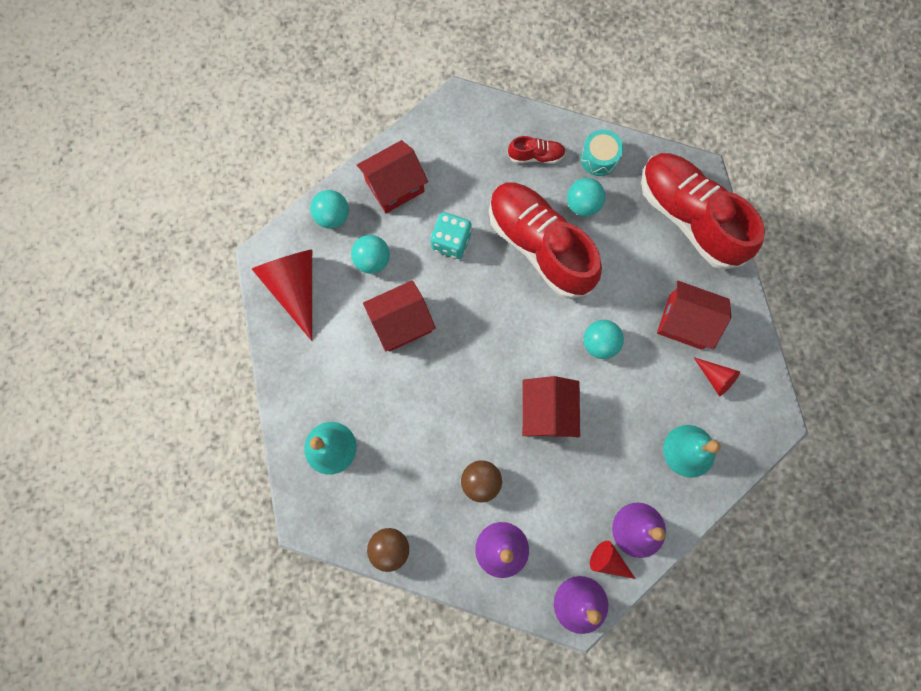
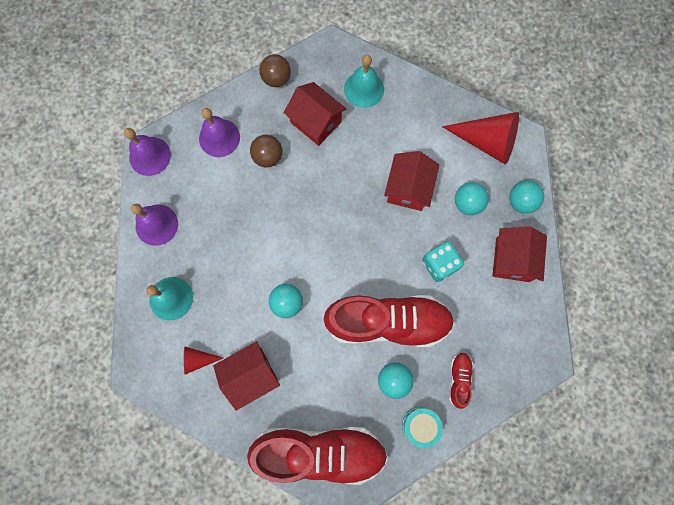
camera: 130 degrees right, 0 degrees up
red shoe [507,136,566,164] -> red shoe turned 150 degrees clockwise [449,352,473,409]
red house [522,376,580,438] -> red house moved to [284,82,346,146]
red cone [590,541,636,579] -> none

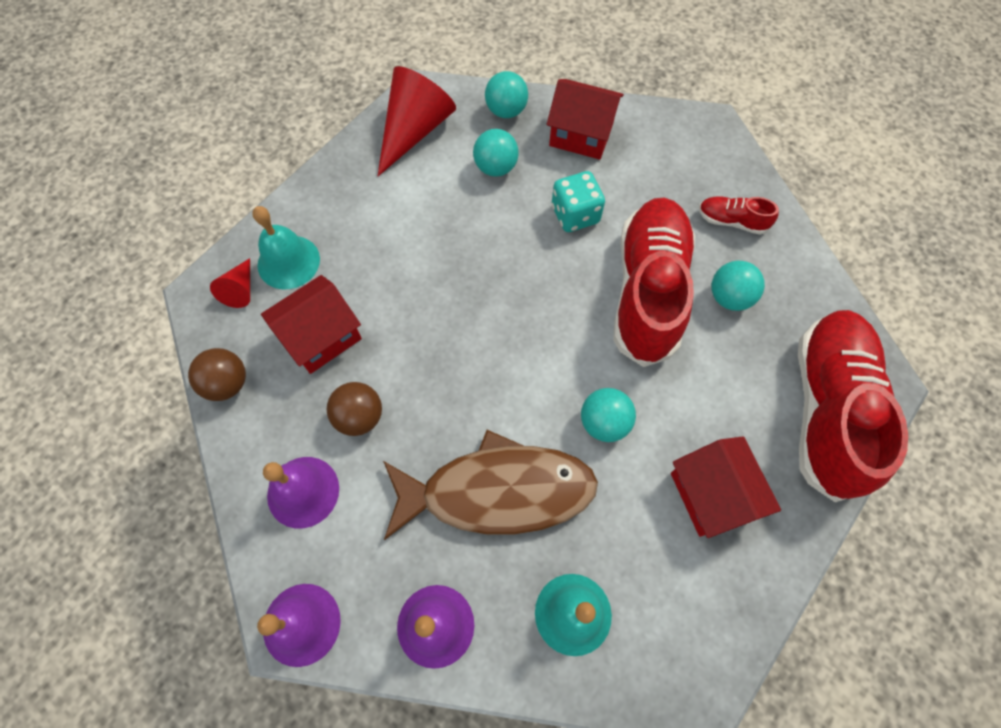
camera: 80 degrees left, 10 degrees down
red cone [184,346,223,375] -> red cone moved to [210,258,250,308]
red house [384,151,440,211] -> none
turquoise drum [402,407,443,448] -> none
none -> brown fish [383,430,598,540]

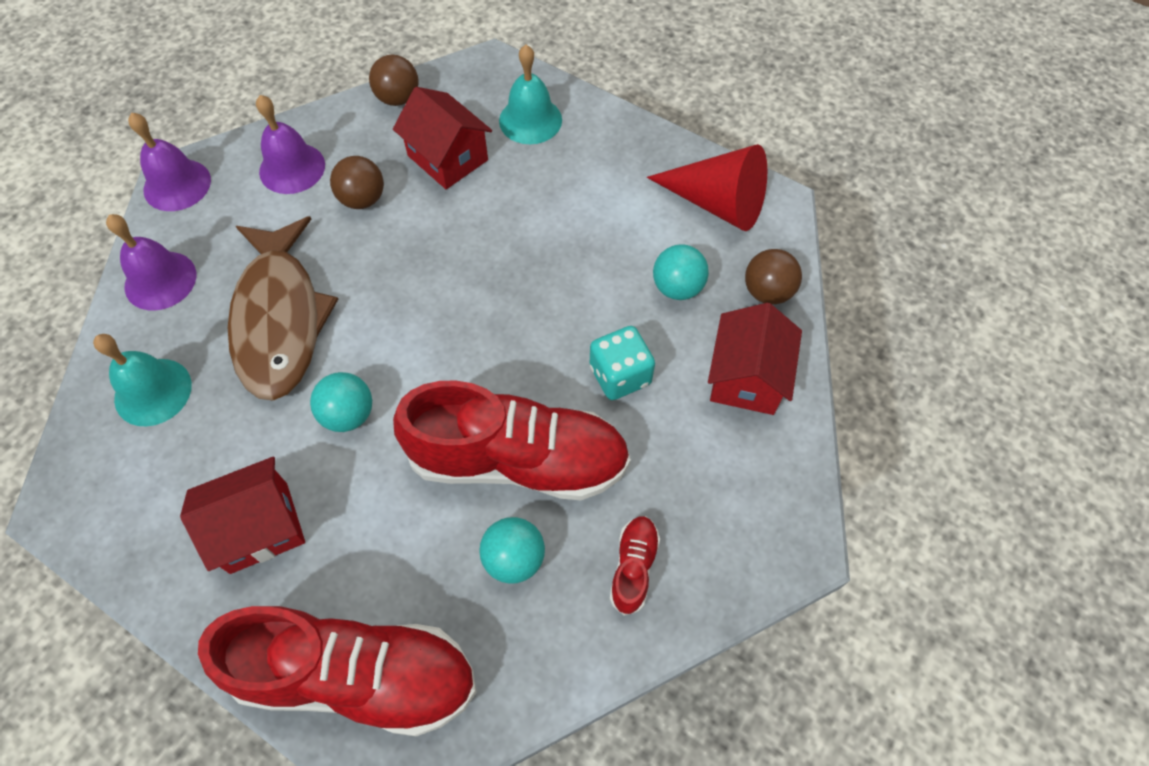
camera: 85 degrees right, 5 degrees down
red cone [210,258,250,308] -> none
turquoise ball [485,71,528,118] -> brown ball [745,249,802,305]

